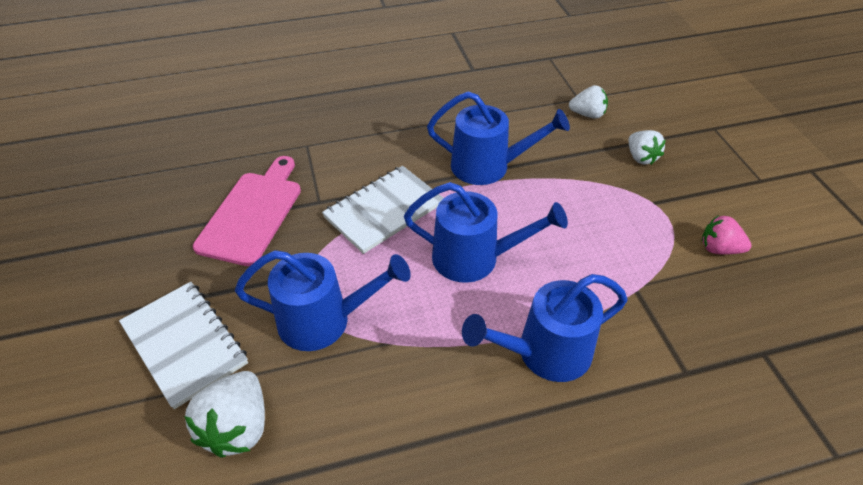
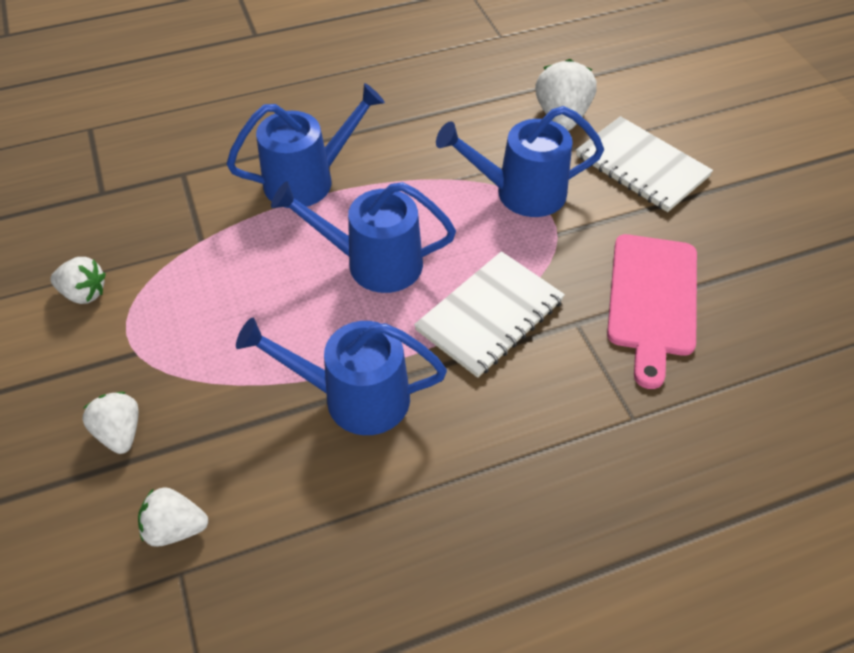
camera: 175 degrees right, 5 degrees up
pink strawberry [702,215,751,254] -> white strawberry [50,257,106,304]

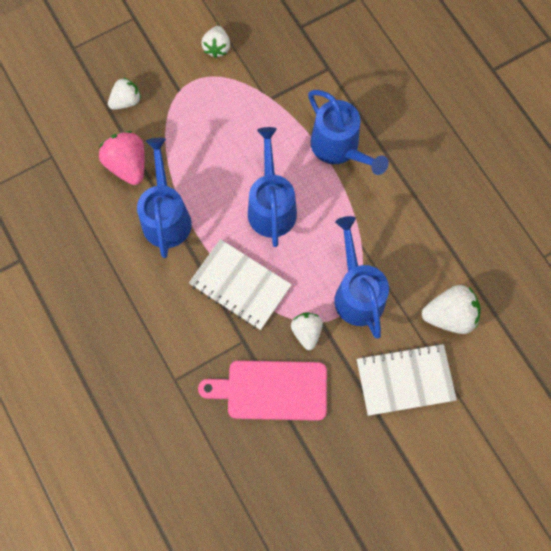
camera: 80 degrees right, 20 degrees up
white strawberry [138,487,208,547] -> white strawberry moved to [291,312,323,350]
white notebook [576,116,713,212] -> white notebook turned 45 degrees clockwise [357,344,457,416]
none -> pink strawberry [99,131,145,185]

